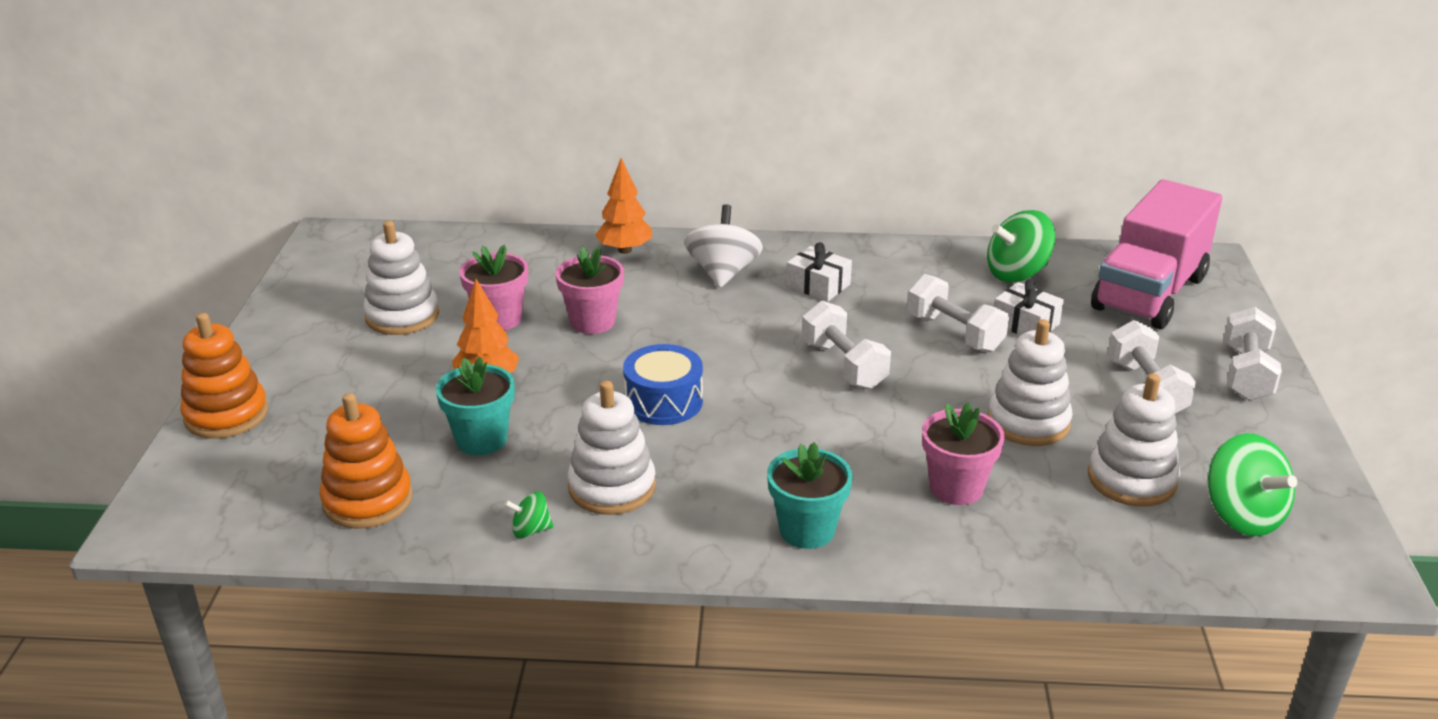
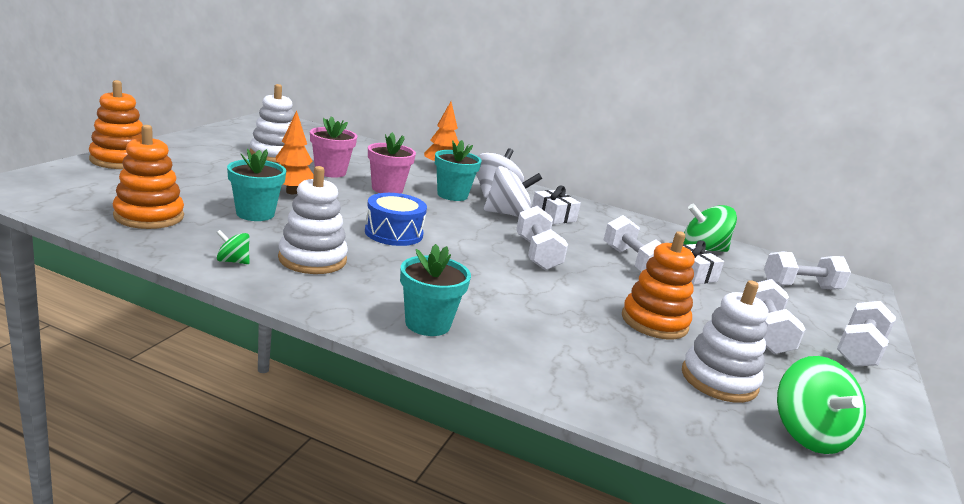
camera: 15 degrees right, 10 degrees down
pink flower pot [922,402,1005,505] -> none
white stacking toy [988,319,1073,446] -> orange stacking toy [622,231,695,339]
pink truck [1091,179,1222,329] -> white dumbbell [764,251,851,289]
none -> turquoise flower pot [435,140,482,201]
none -> white spinning top [484,166,542,217]

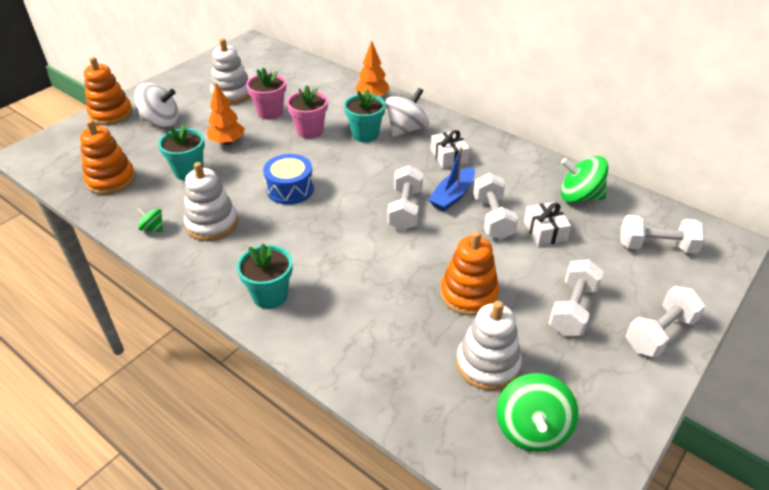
camera: 20 degrees right, 20 degrees up
white spinning top [484,166,542,217] -> white spinning top moved to [134,83,179,127]
none -> blue boat [428,147,475,211]

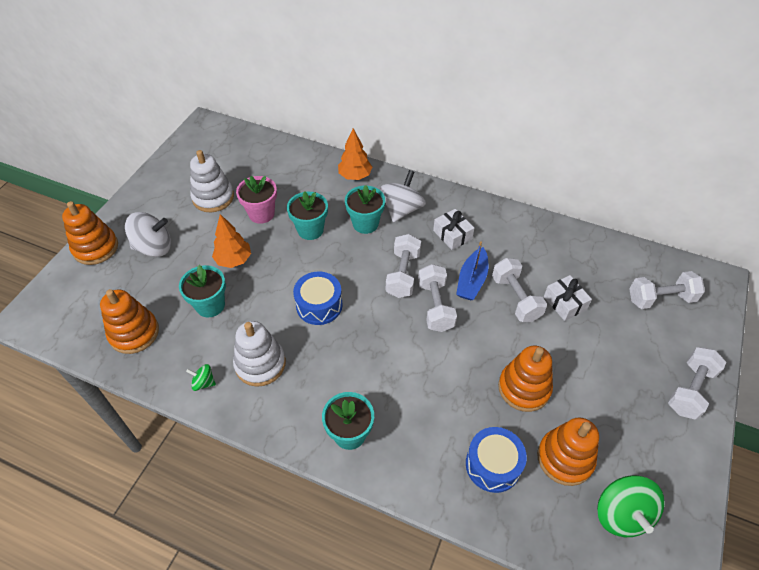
camera: 15 degrees left, 10 degrees up
pink flower pot [287,85,328,139] -> turquoise flower pot [287,191,328,240]
white stacking toy [456,301,522,391] -> orange stacking toy [537,417,599,486]
white dumbbell [549,260,604,336] -> white dumbbell moved to [386,234,421,298]
green spinning top [561,156,609,203] -> none
none -> blue drum [466,427,527,493]

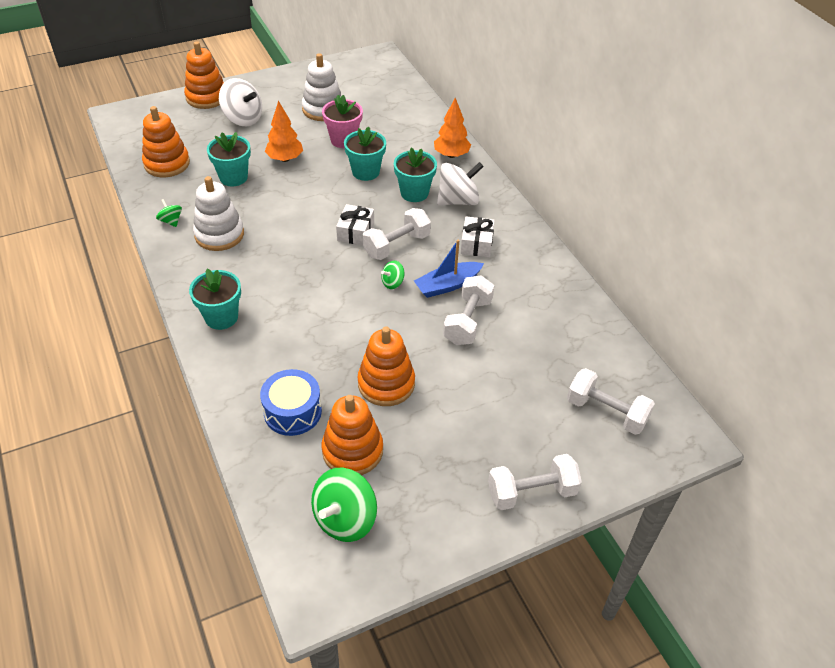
camera: 40 degrees right, 5 degrees down
blue drum [293,271,343,325] -> none
white dumbbell [418,264,457,332] -> green spinning top [381,261,404,289]
white gift [544,275,592,321] -> white gift moved to [336,204,374,245]

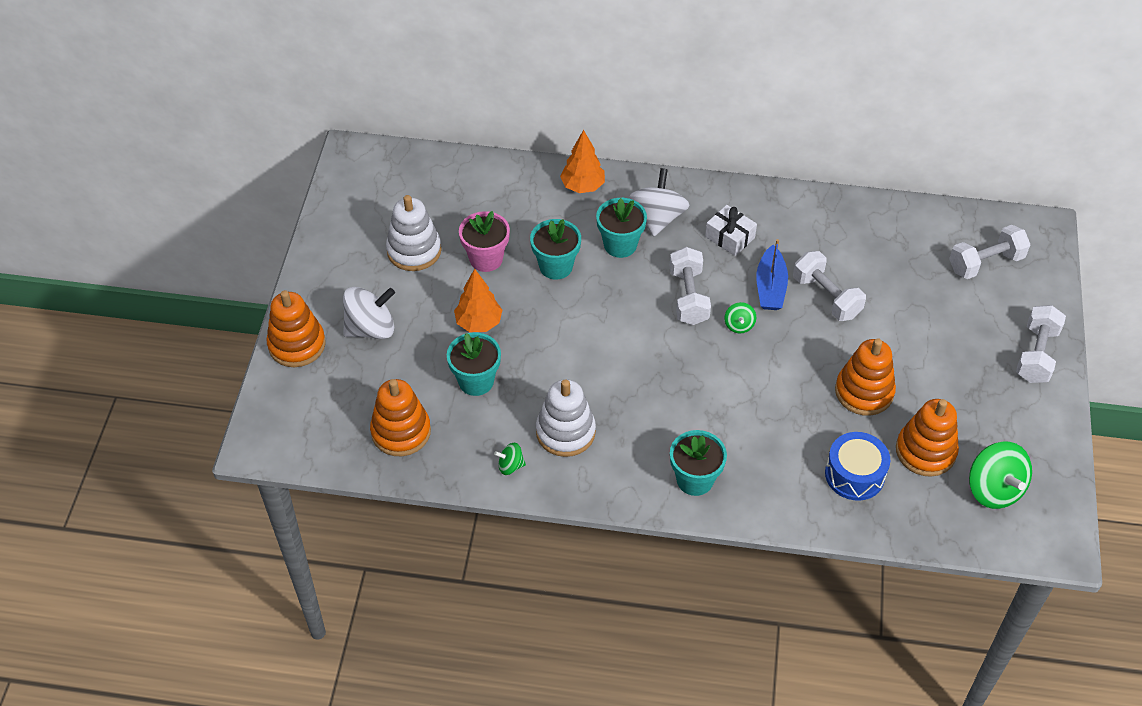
camera: 55 degrees left, 5 degrees up
white gift [336,204,374,245] -> none

